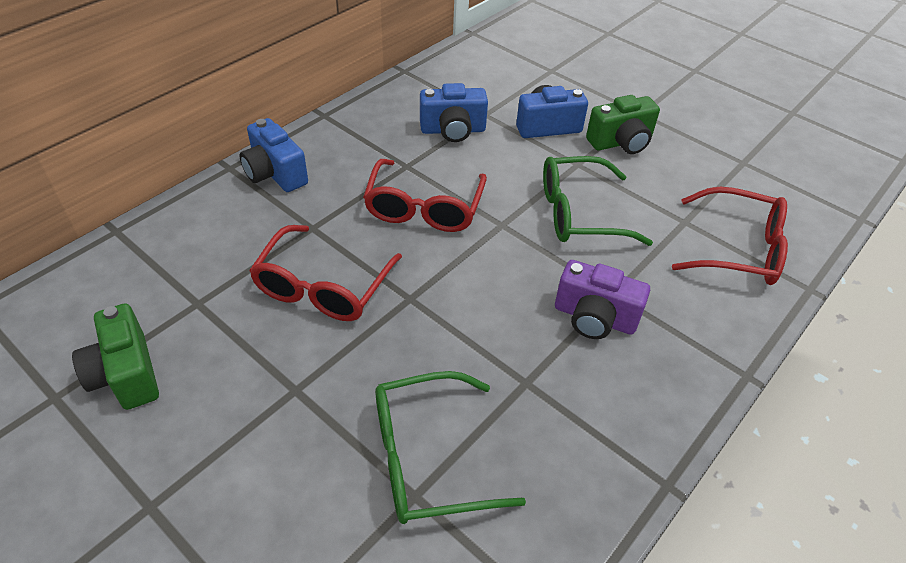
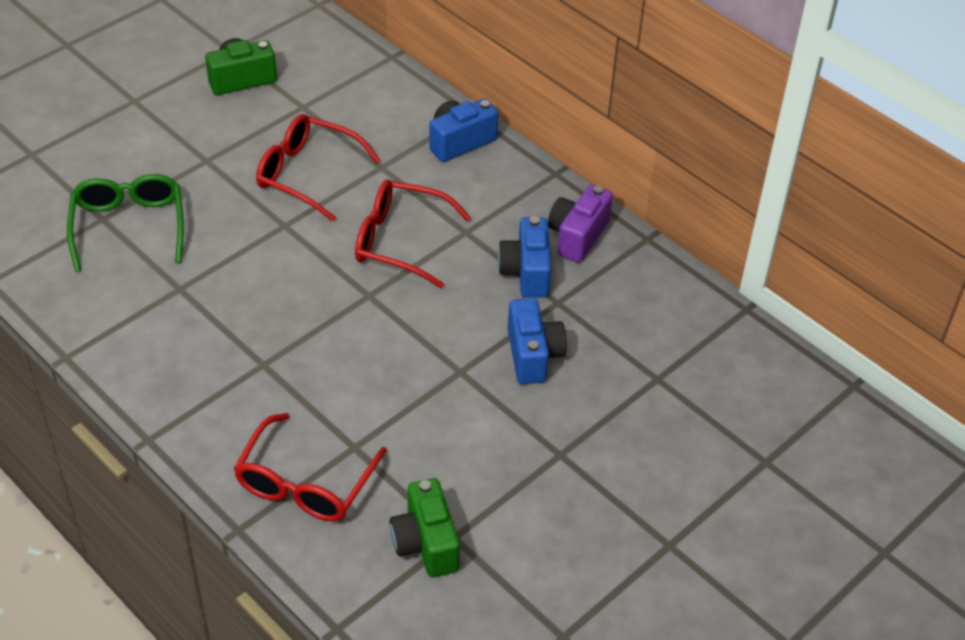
camera: 95 degrees right, 0 degrees up
green glasses [543,156,653,246] -> none
purple camera [555,260,650,339] -> purple camera moved to [548,184,613,263]
green camera [586,95,660,154] -> green camera moved to [389,478,460,577]

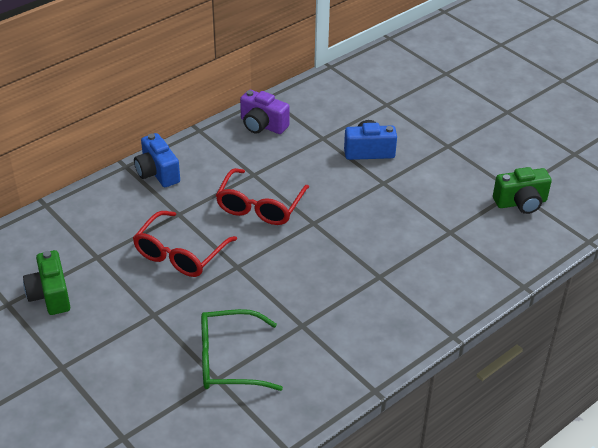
camera: 85 degrees left, 5 degrees down
red glasses [234,413,387,522] -> none
blue camera [498,216,551,298] -> none

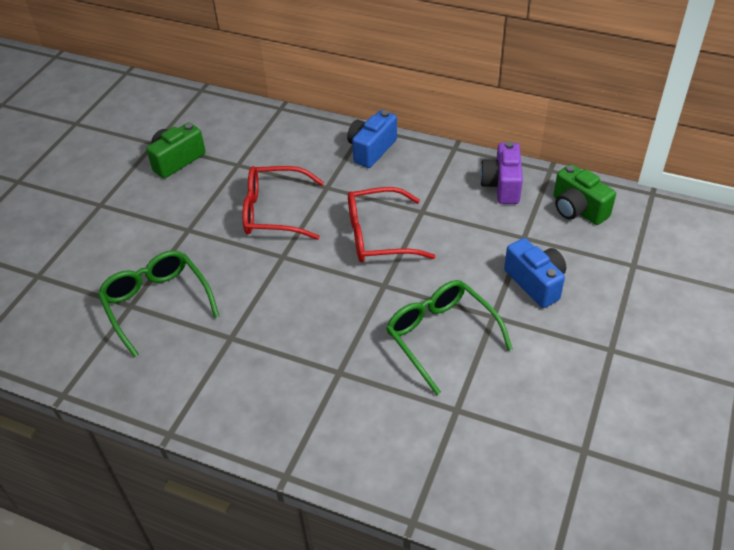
camera: 65 degrees right, 5 degrees up
green camera [493,167,552,214] -> green camera moved to [553,164,616,225]
none -> green glasses [386,280,513,395]

